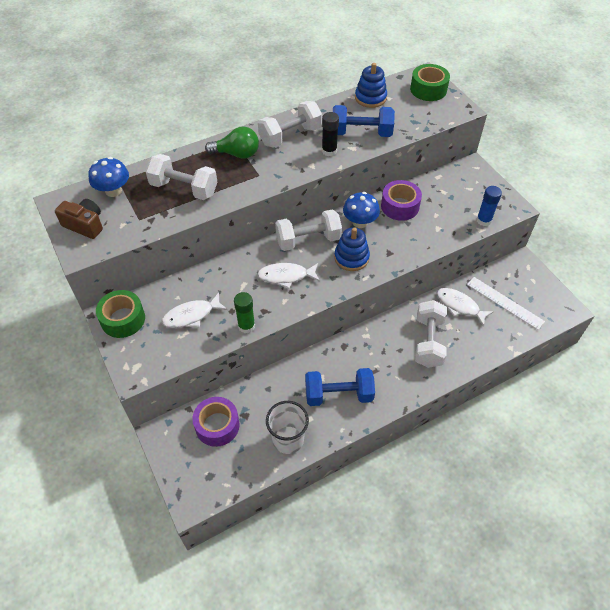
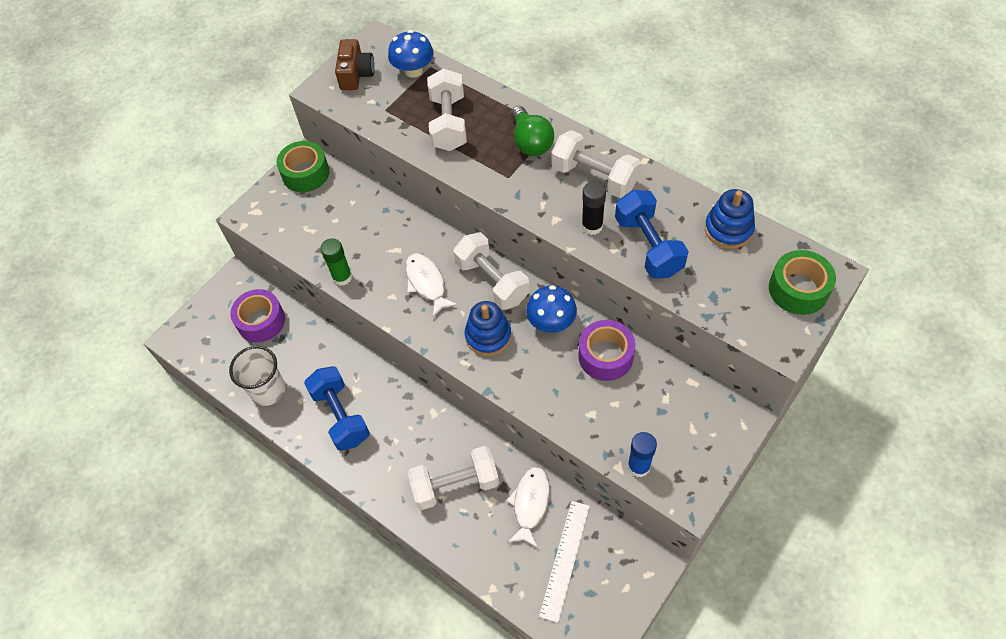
camera: 70 degrees right, 5 degrees up
white fish [162,292,228,328] -> none

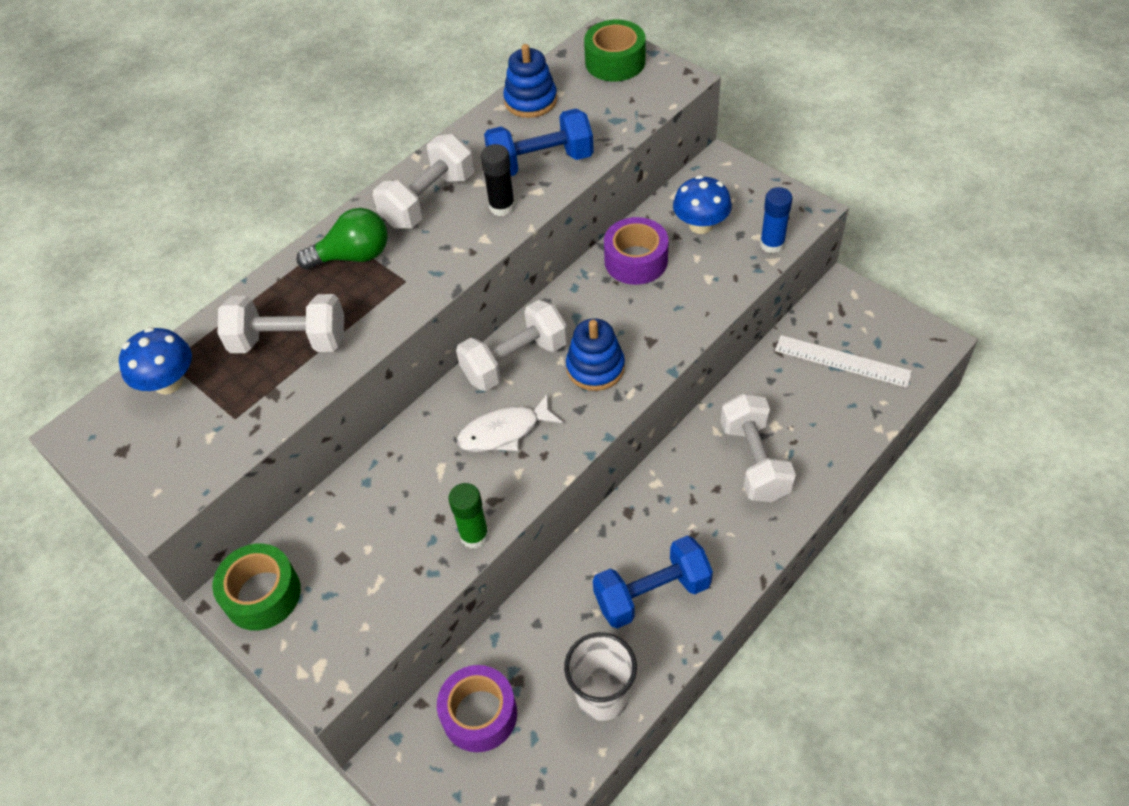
camera: 85 degrees left, 5 degrees down
brown camera [335,39,375,90] -> none
white fish [506,466,550,548] -> none
blue mushroom [526,285,577,333] -> blue mushroom moved to [673,175,732,234]

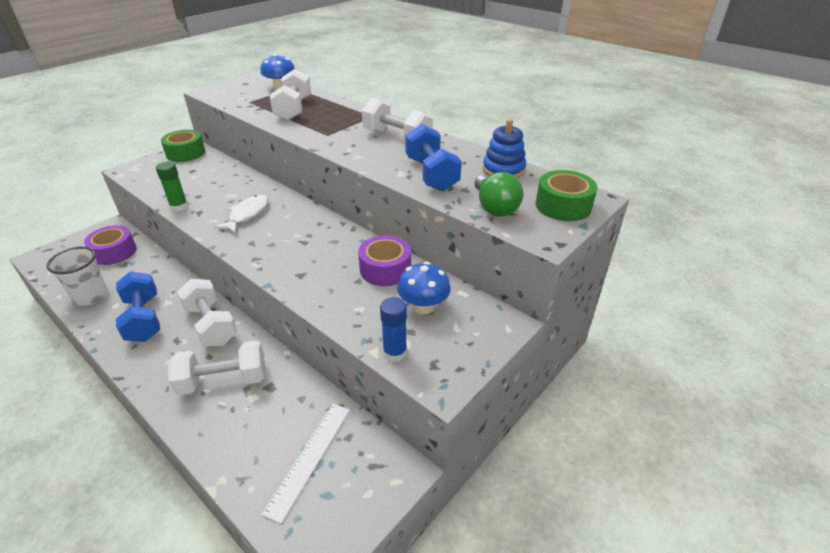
camera: 85 degrees right, 15 degrees down
green light bulb [297,208,388,270] -> green light bulb moved to [474,172,524,216]
white dumbbell [456,300,568,391] -> white dumbbell moved to [177,279,237,346]
white fish [457,394,563,452] -> white fish turned 45 degrees clockwise [214,195,269,234]
black glue stick [481,144,515,216] -> none
blue stacking toy [566,318,625,391] -> none

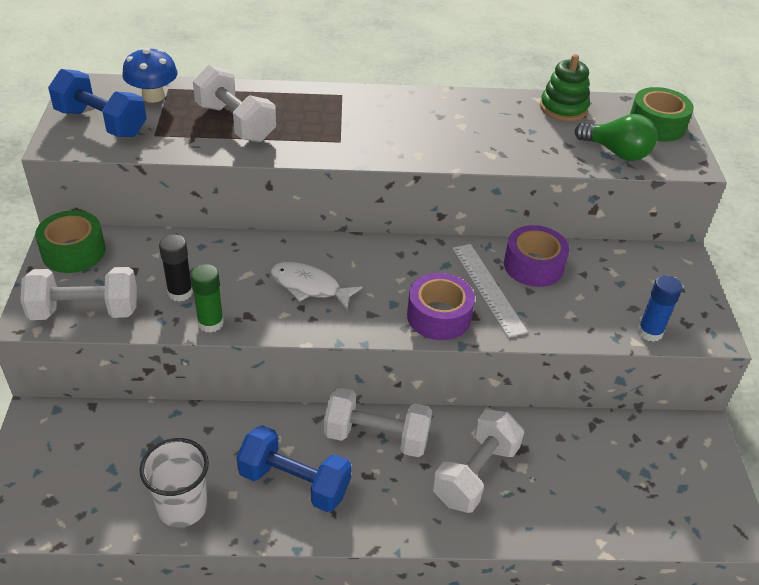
camera: 45 degrees left, 5 degrees up
purple tape [84,225,137,265] -> purple tape moved to [407,273,475,340]
white fish [214,195,269,234] -> white fish turned 45 degrees counterclockwise [270,262,362,310]
white ruler [262,404,350,524] -> white ruler moved to [452,244,528,338]
white dumbbell [362,98,433,141] -> white dumbbell moved to [20,267,137,320]
blue mushroom [397,262,451,315] -> none
blue dumbbell [405,124,462,191] -> blue dumbbell moved to [48,69,147,137]
blue stacking toy [483,119,526,178] -> green stacking toy [540,54,590,121]
none -> black glue stick [159,234,193,302]

